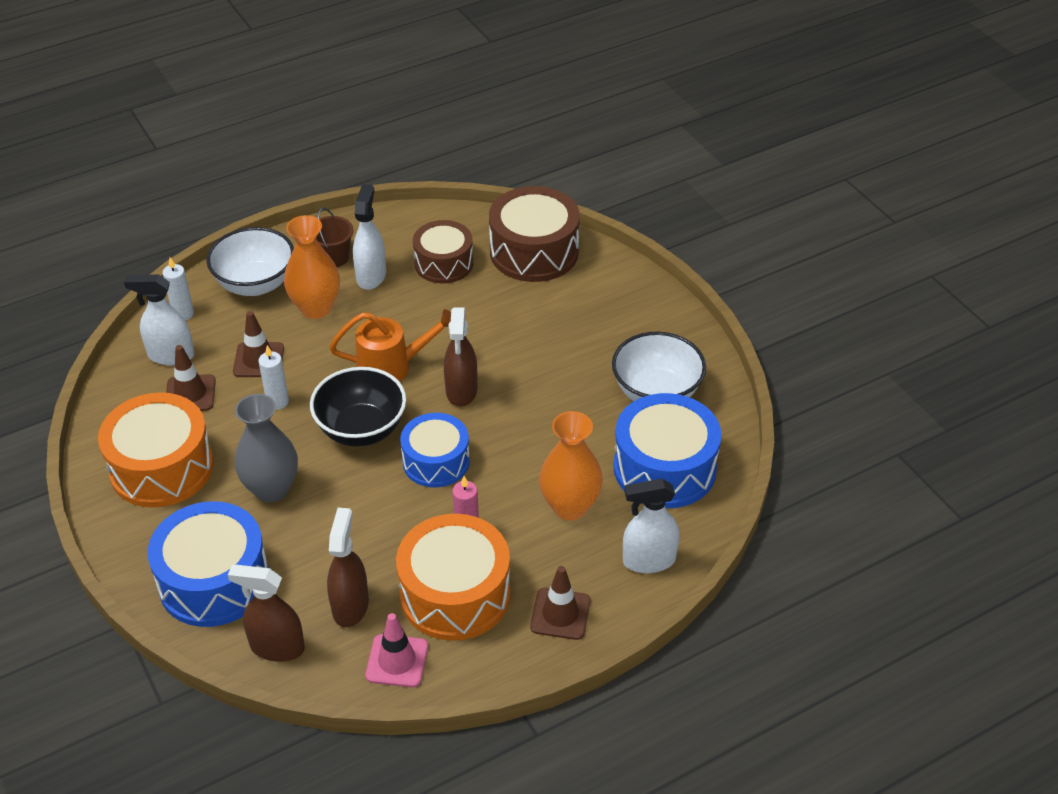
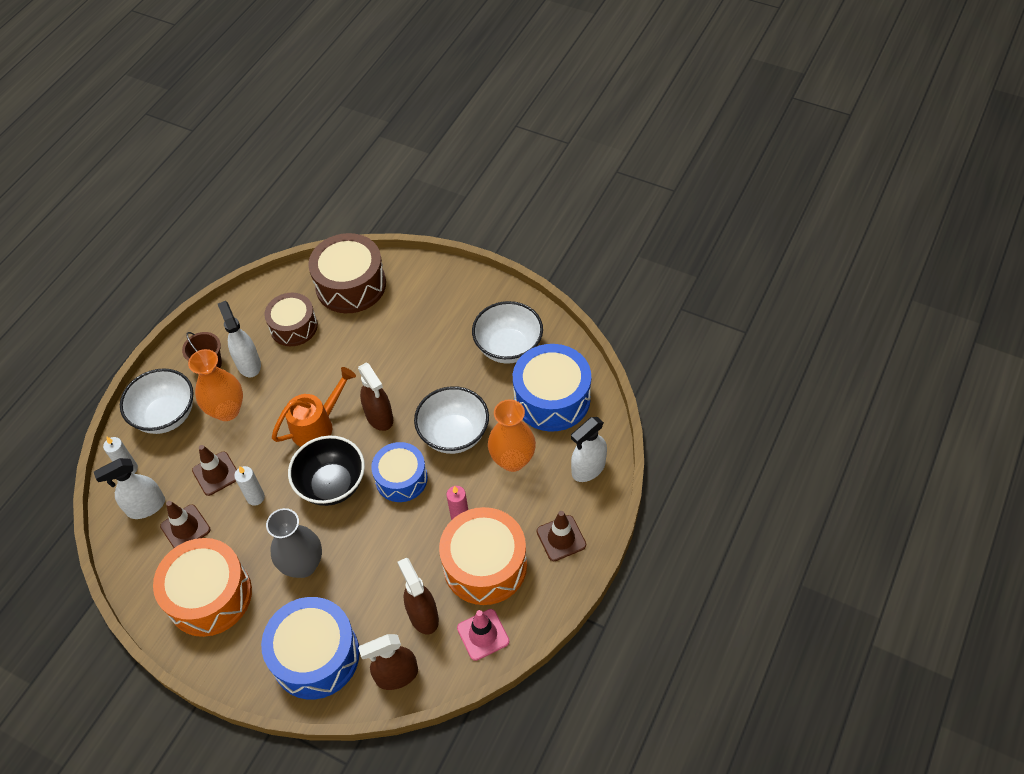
camera: 30 degrees left, 10 degrees up
none -> white bowl [414,386,489,454]

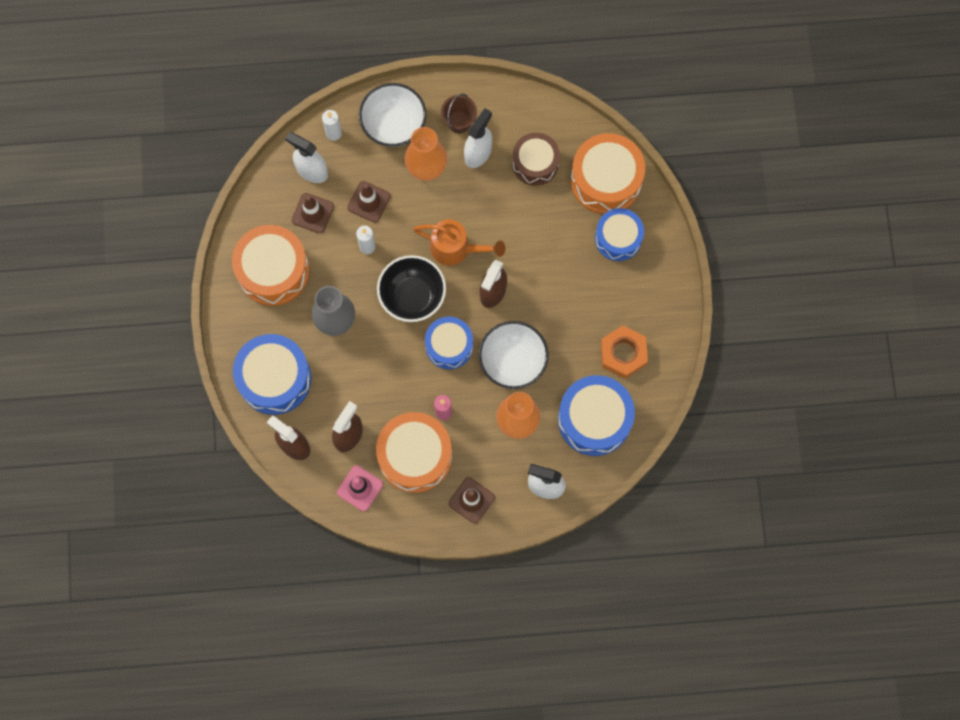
camera: 55 degrees right, 20 degrees up
brown drum [308,233,386,313] -> orange drum [571,133,645,214]
white bowl [472,301,543,364] -> orange nut [601,326,648,379]
none -> blue drum [595,208,644,261]

